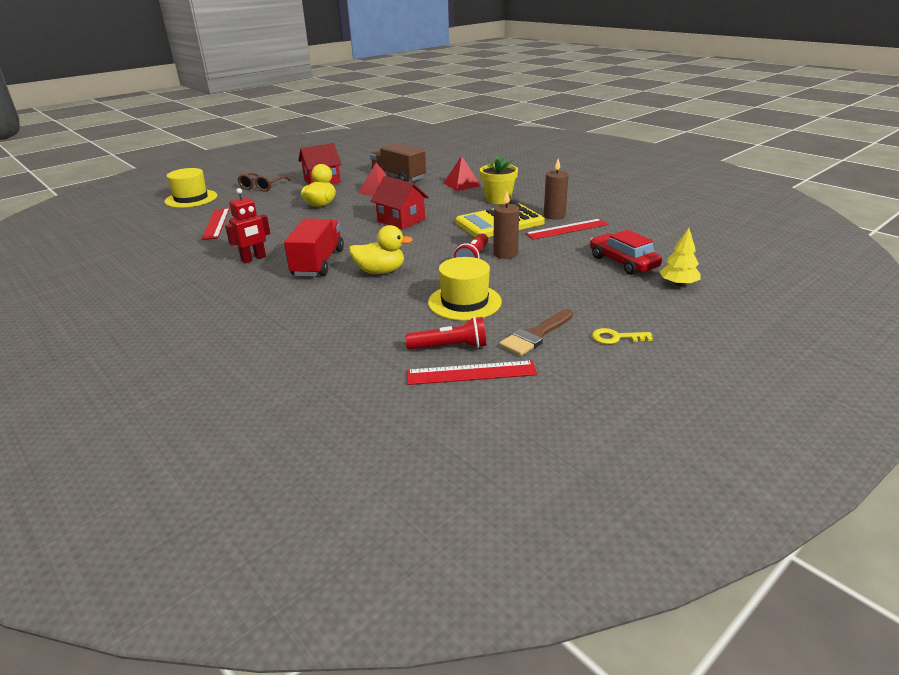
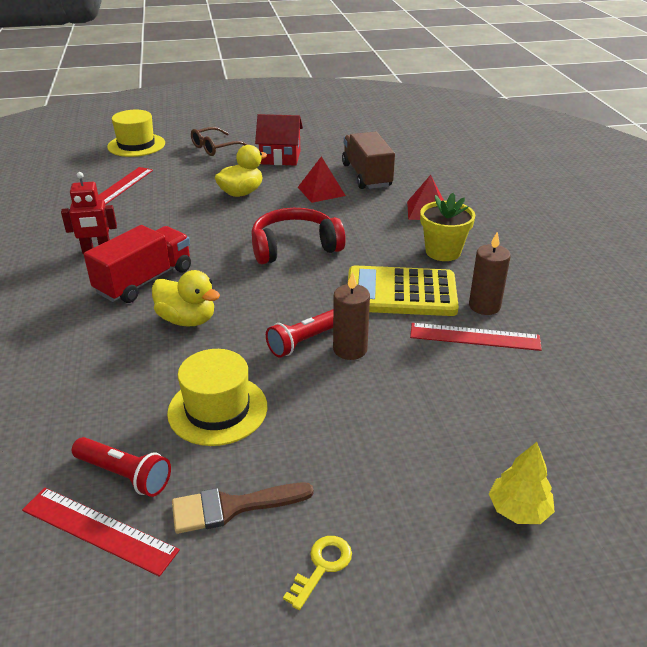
camera: 30 degrees right, 5 degrees up
red house [371,176,429,230] -> red headphones [251,208,346,264]
red car [590,230,662,275] -> none
yellow key [592,328,653,344] -> yellow key turned 90 degrees clockwise [283,536,352,610]

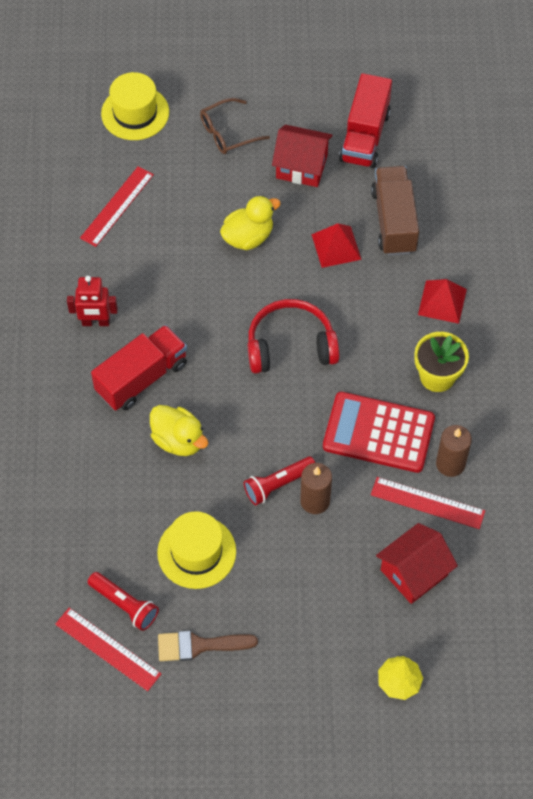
camera: 10 degrees right, 25 degrees up
yellow key [283,536,352,610] -> none
yellow calculator [348,265,459,316] -> red calculator [323,392,435,473]
none -> red truck [339,73,392,168]
none -> red house [376,523,458,604]

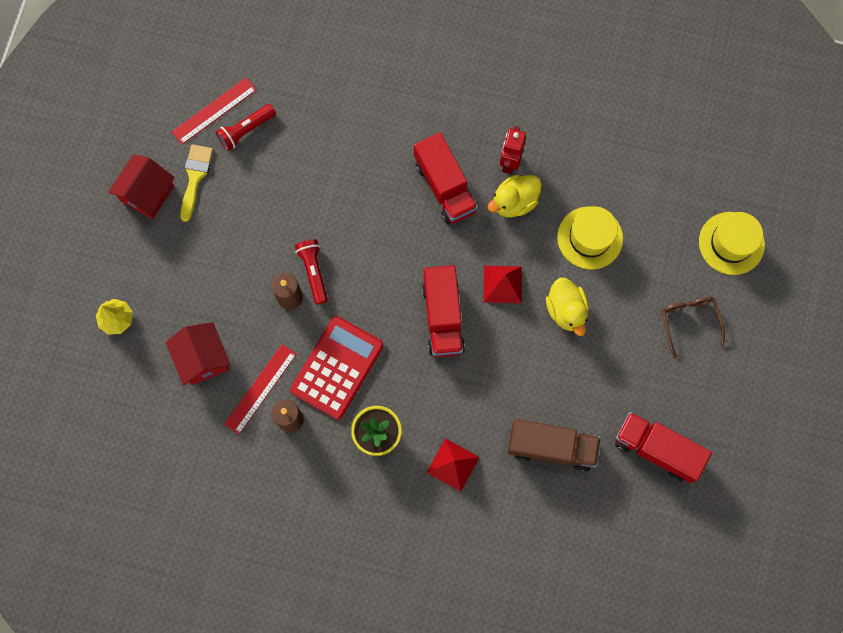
camera: 105 degrees right, 15 degrees up
red ruler [80,166,154,247] -> none
yellow duck [150,405,208,456] -> yellow duck moved to [488,174,542,217]
yellow hat [157,511,236,589] -> yellow hat moved to [557,206,623,270]
brown brush [158,630,258,661] -> yellow brush [180,144,213,222]
red headphones [248,299,339,374] -> red truck [422,265,465,357]
red house [272,125,333,187] -> red house moved to [108,154,175,219]
red pyramid [311,223,362,268] -> red pyramid moved to [484,266,522,303]

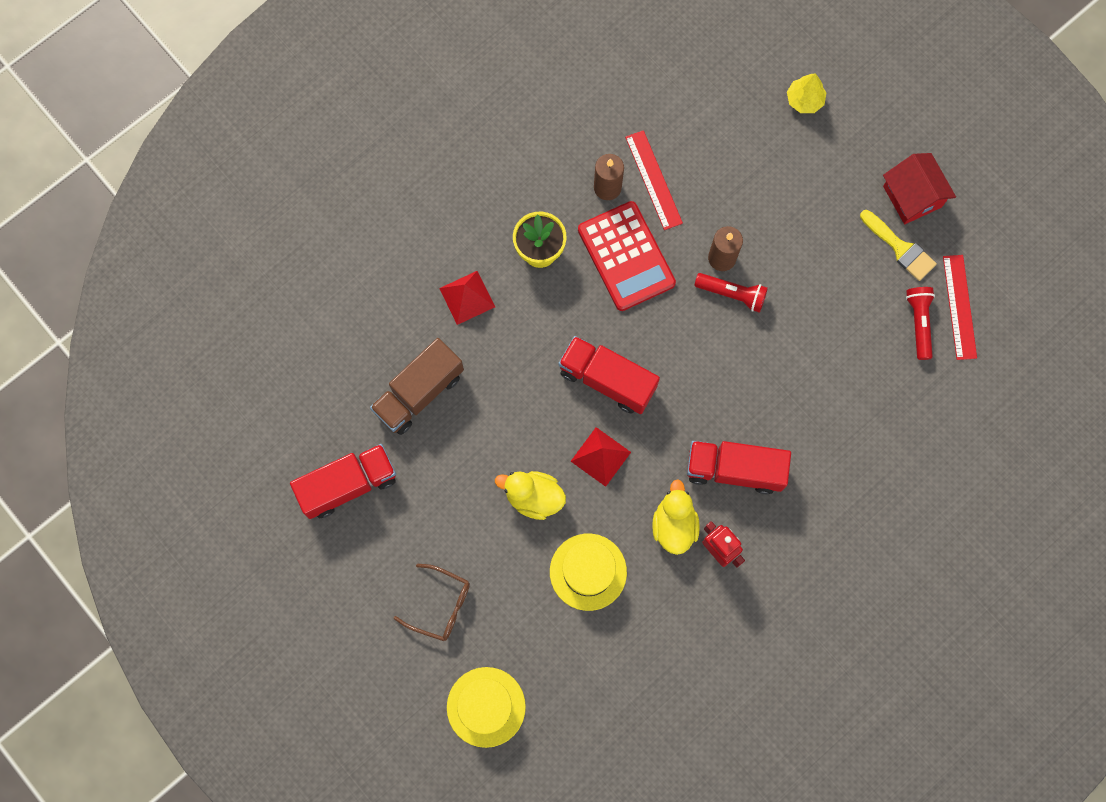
camera: 125 degrees right, 0 degrees up
red house [166,322,231,386] -> none

